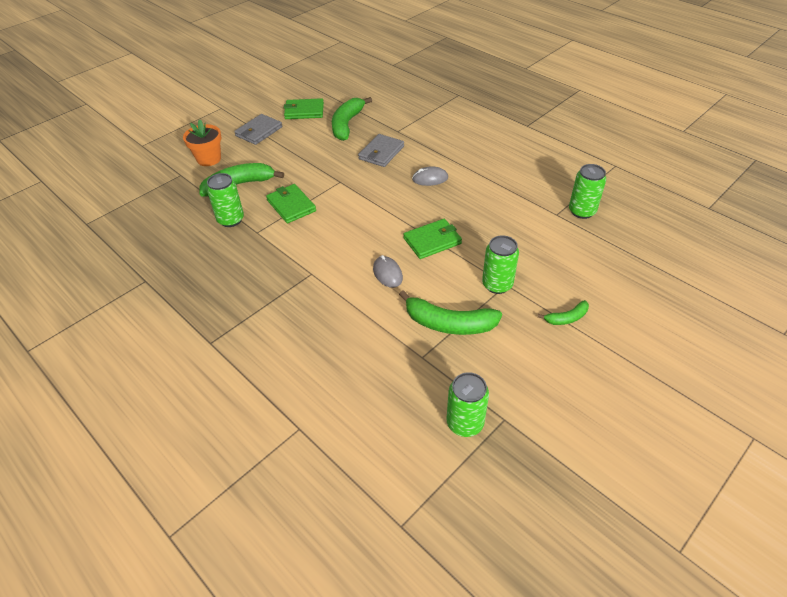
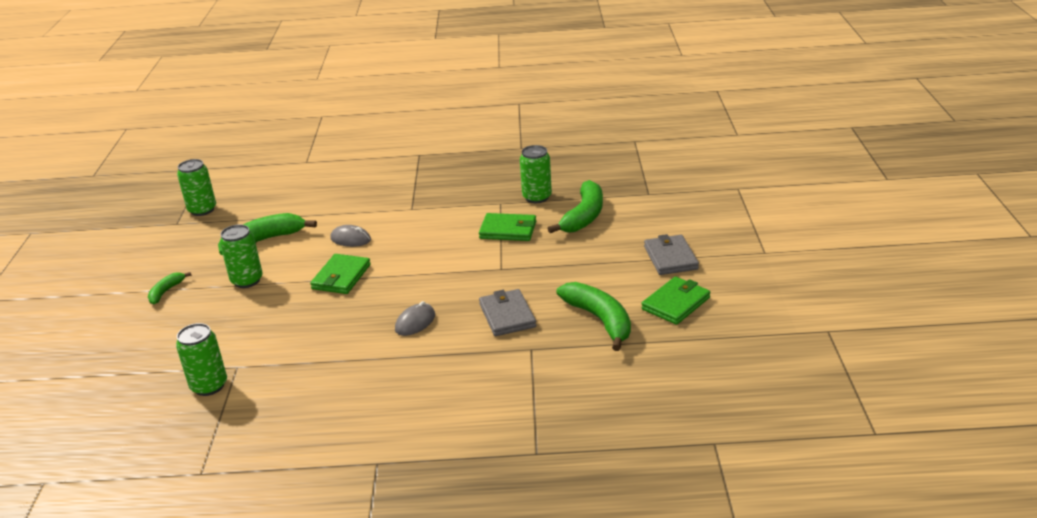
camera: 135 degrees right, 15 degrees down
orange flower pot [183,119,221,166] -> none

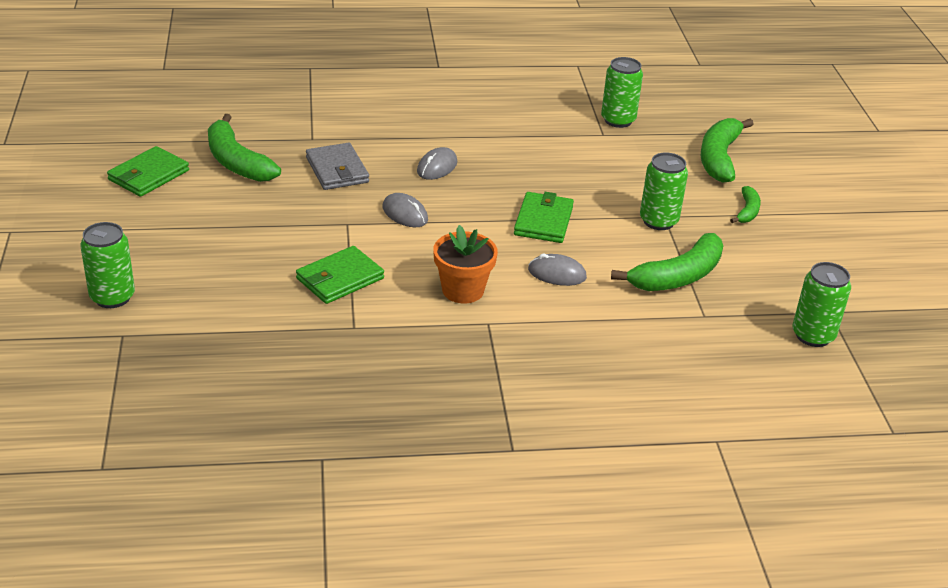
camera: 170 degrees right, 5 degrees up
green wallet [479,213,536,241] -> green wallet turned 45 degrees counterclockwise [296,246,384,304]
green can [520,145,552,203] -> green can moved to [80,222,135,308]
green banana [548,180,603,233] -> green banana moved to [701,118,753,183]
grey wallet [644,234,699,275] -> none
none -> grey mouse [382,193,428,227]
none -> orange flower pot [433,225,498,304]

